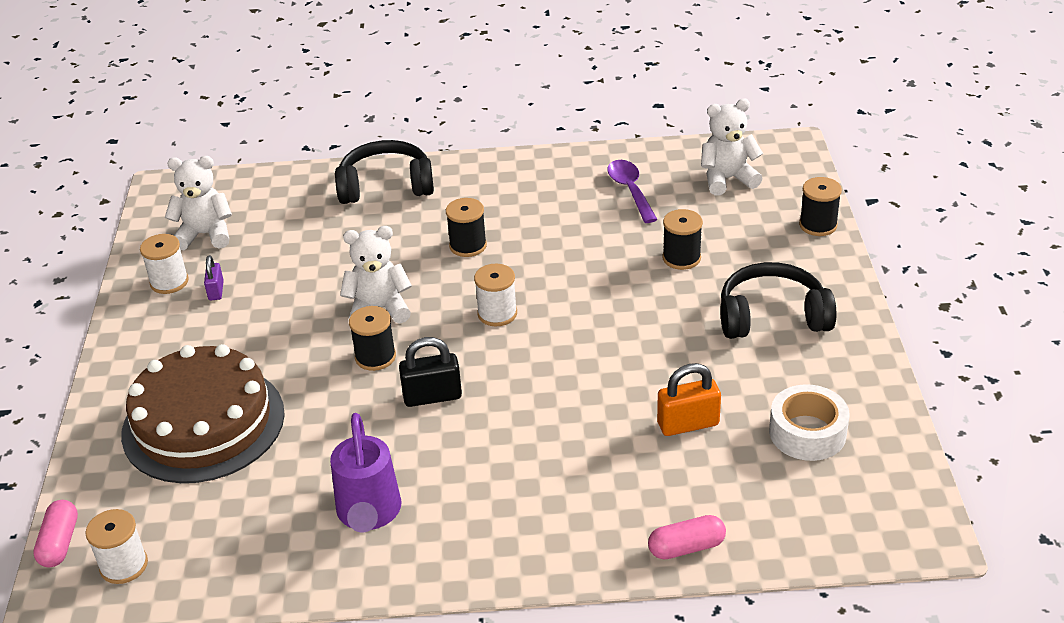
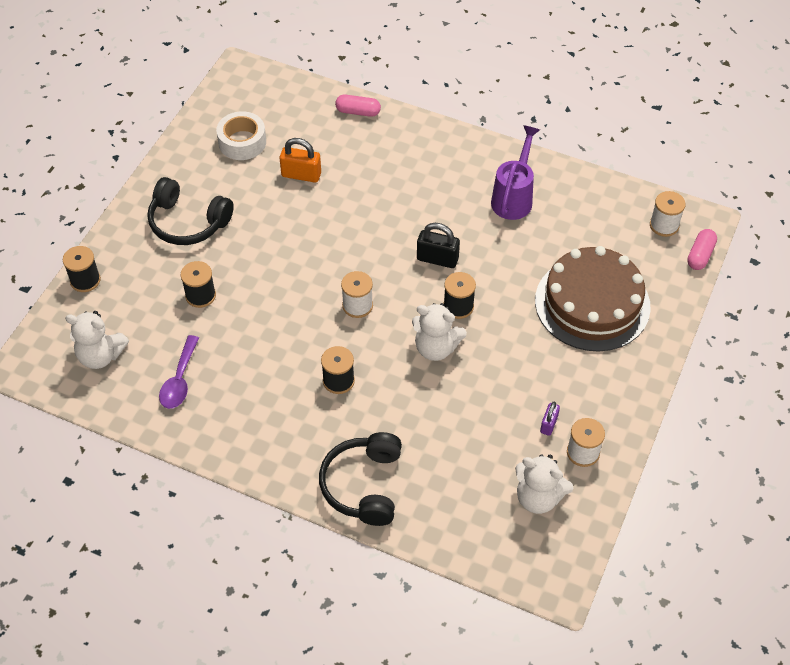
camera: 155 degrees left, 15 degrees up
black headphones [335,140,434,204] -> black headphones turned 75 degrees clockwise [319,432,402,526]

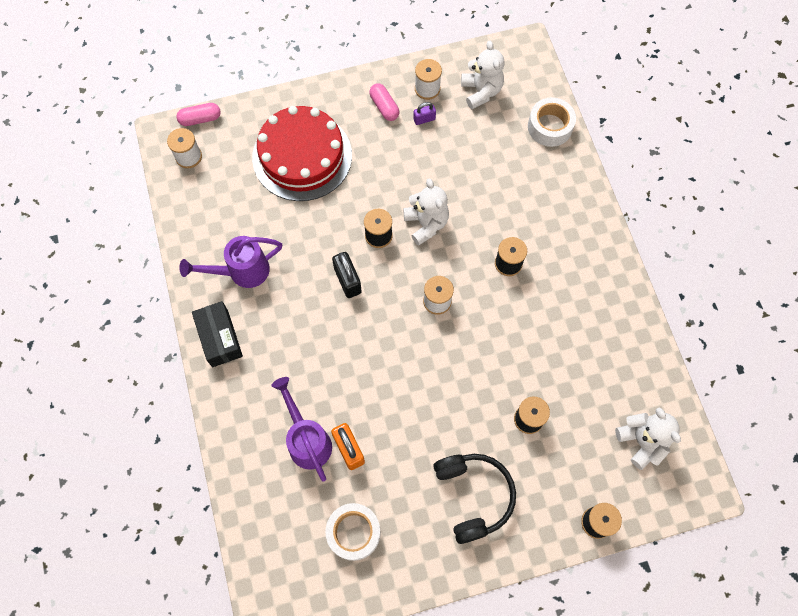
camera: 130 degrees left, 15 degrees up
purple spoon [159,335,199,409] -> none
black headphones [319,432,402,526] -> none
pink capsule [335,95,381,117] -> pink capsule moved to [369,83,399,121]
brown cake [535,246,651,351] -> red cake [252,106,352,201]
none -> black box [192,301,243,367]
none -> purple watering can [272,377,332,482]
none -> white tape [528,97,576,147]

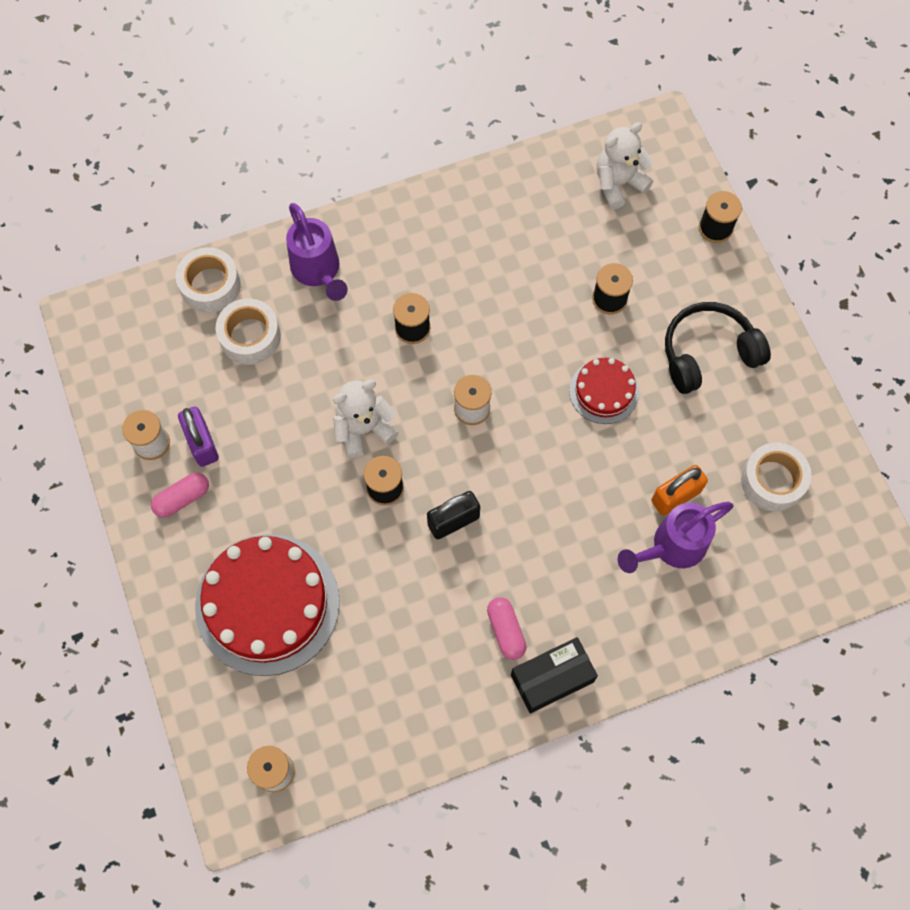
camera: 95 degrees left, 0 degrees up
pink capsule [176,103,221,126] -> pink capsule moved to [487,597,526,660]
purple watering can [179,236,282,288] -> purple watering can moved to [286,203,348,301]
purple padlock [413,102,436,125] -> purple padlock [178,407,219,467], size x1.66
white teddy bear [461,41,505,109] -> none
none -> white tape [216,298,281,365]
none -> red cake [569,358,639,424]

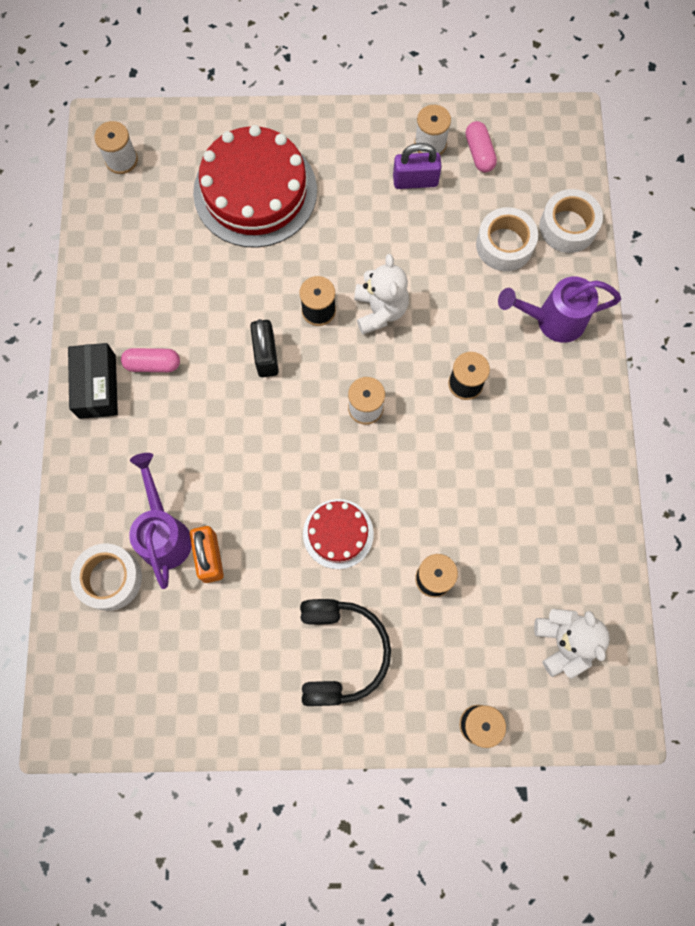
camera: 110 degrees right, 5 degrees up
pink capsule [151,472,209,518] -> pink capsule moved to [465,121,497,173]
white tape [741,443,811,511] -> white tape moved to [71,543,142,611]

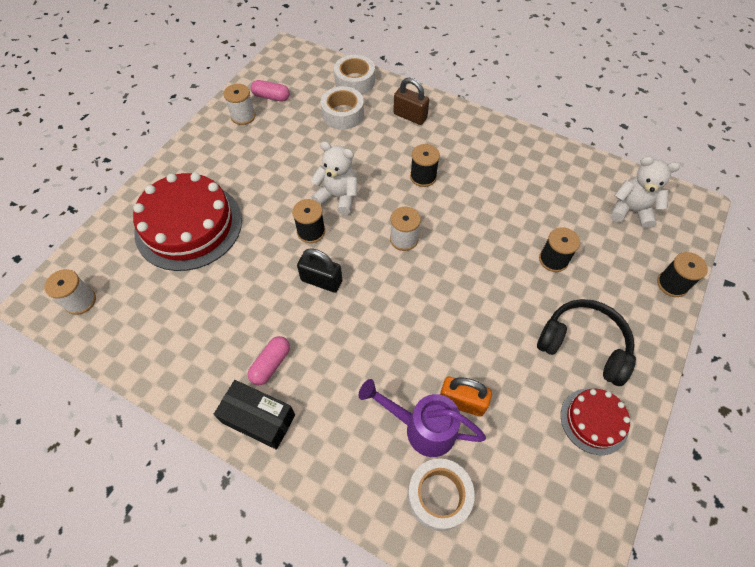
camera: 60 degrees left, 15 degrees down
red cake [303,499,374,569] -> red cake moved to [561,388,630,455]
purple padlock [393,143,442,189] -> none
purple watering can [498,276,621,343] -> brown padlock [393,78,429,125]

